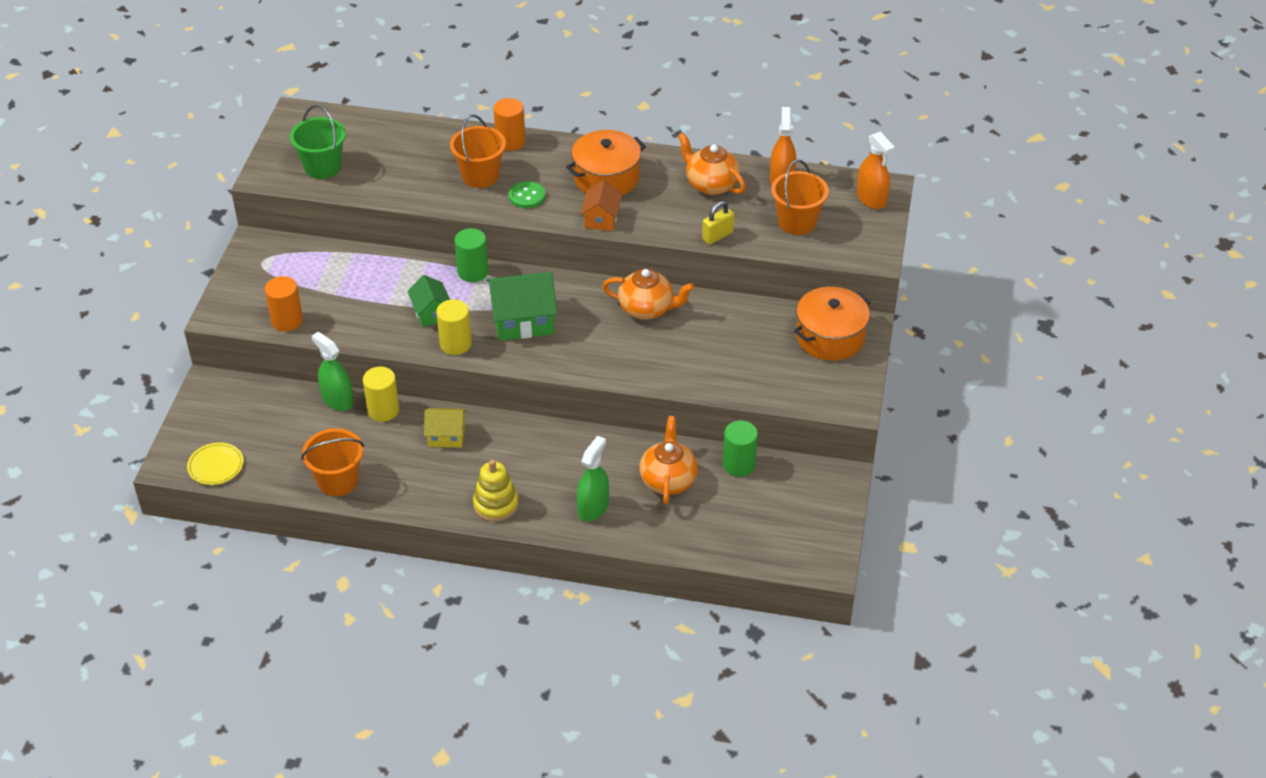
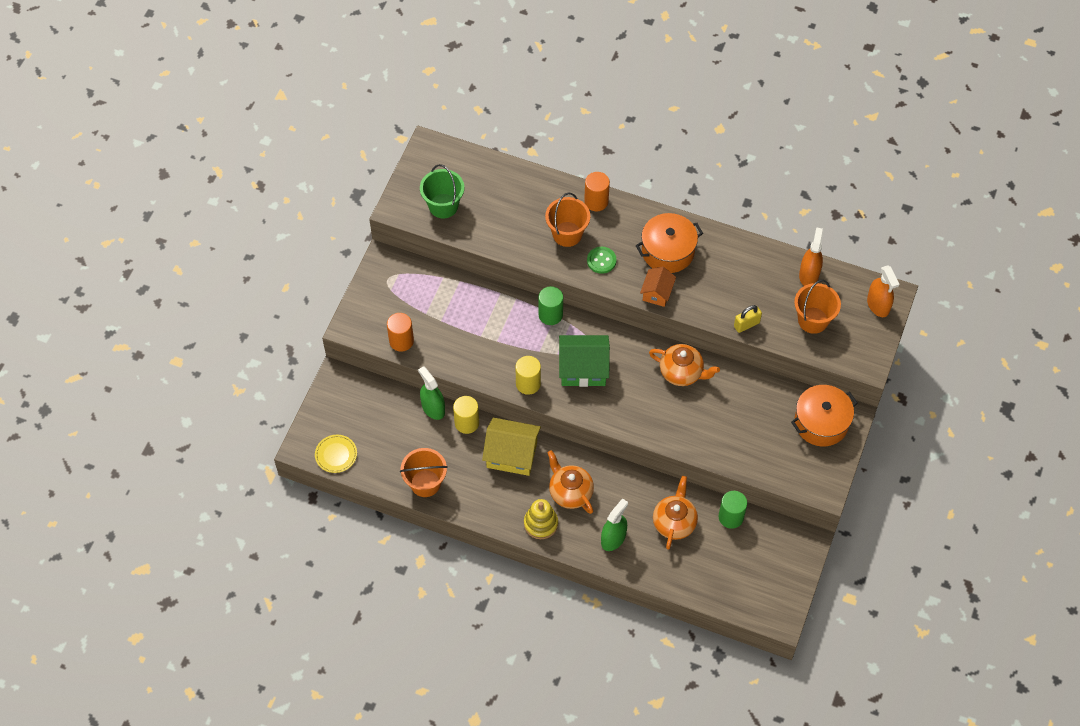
camera: 10 degrees right, 15 degrees up
green house [407,275,450,327] -> none
yellow house [424,408,466,447] -> yellow house [482,418,541,476], size x1.67
orange teapot [678,133,746,195] -> orange teapot moved to [547,450,594,514]

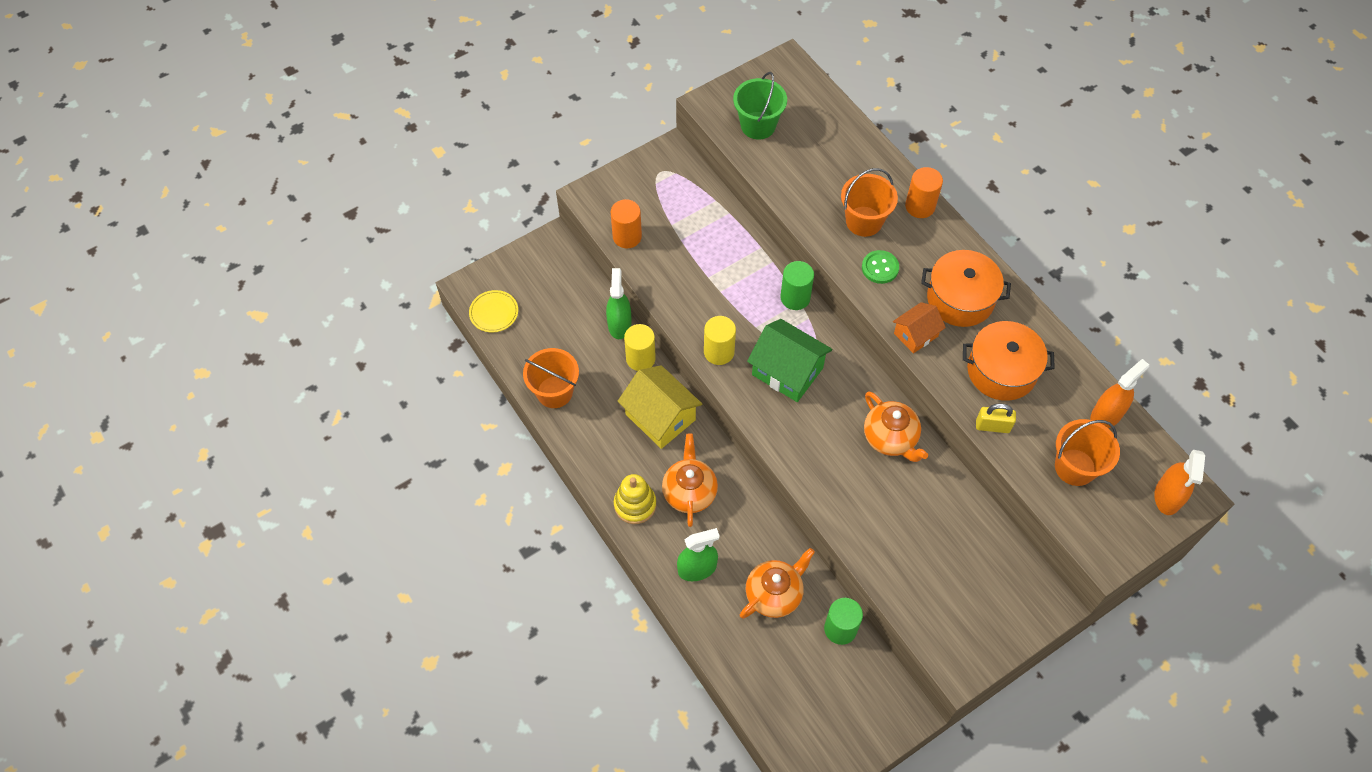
camera: 35 degrees right, 0 degrees up
orange pot [791,385,858,446] -> orange pot moved to [963,321,1055,401]

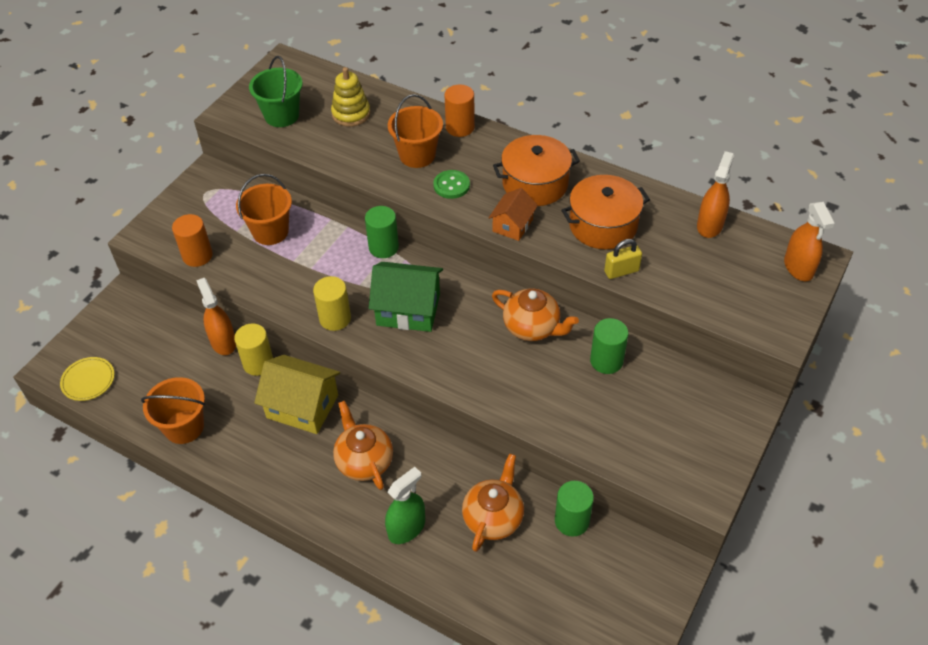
camera: 25 degrees left, 10 degrees down
green spray bottle [606,268,632,339] -> orange spray bottle [196,278,236,355]
yellow stacking toy [614,474,656,524] -> yellow stacking toy moved to [331,67,370,127]
orange bucket [1055,419,1120,486] -> orange bucket moved to [236,174,292,245]
none -> green cylinder [590,318,628,374]

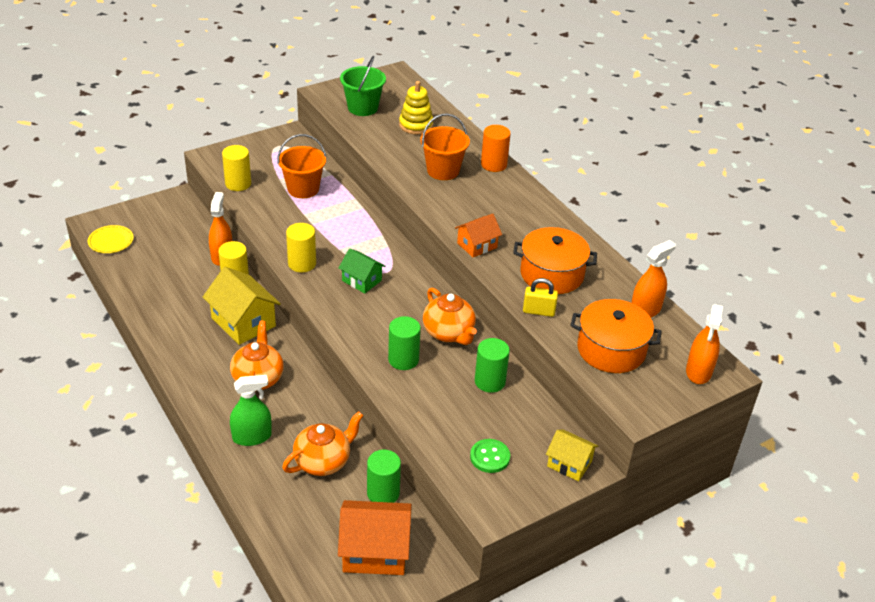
camera: 25 degrees right, 10 degrees down
orange bucket [141,377,205,444] -> none
orange cylinder [172,214,213,267] -> yellow cylinder [222,145,251,191]
green cylinder [365,206,399,258] -> green cylinder moved to [388,316,421,370]
green house [369,262,443,332] -> green house [339,248,386,294], size x0.60
green button [433,170,470,199] -> green button moved to [470,439,510,473]
orange pot [493,135,580,206] -> orange pot moved to [570,299,662,373]
none -> orange house [338,500,412,575]
none -> yellow house [546,429,599,481]

